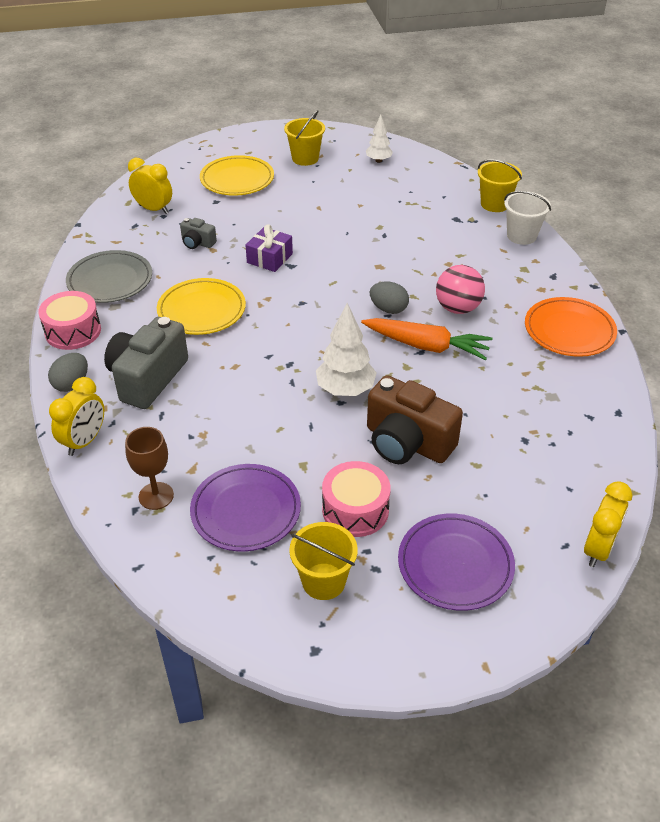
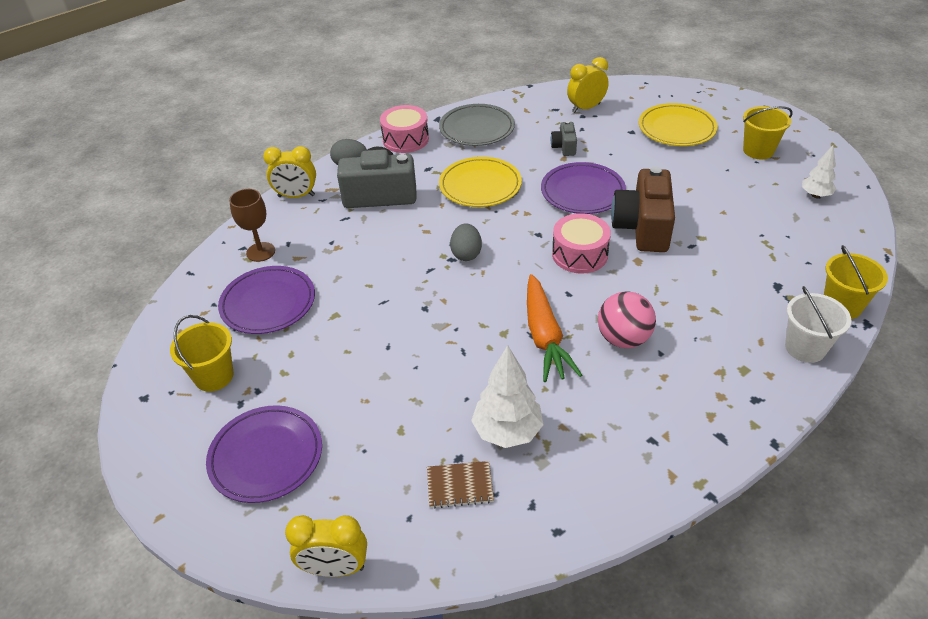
camera: 65 degrees right, 0 degrees up
yellow clock [128,158,172,214] -> yellow clock turned 120 degrees counterclockwise [567,57,609,113]
purple gift [245,224,293,272] -> purple plate [541,162,626,214]
white tree [316,303,377,396] -> white tree moved to [471,345,544,448]
pink drum [322,461,391,537] -> pink drum moved to [552,213,611,274]
brown camera [367,375,463,464] -> brown camera moved to [611,166,675,252]
grey egg [370,281,409,314] -> grey egg moved to [450,223,482,261]
orange plate [525,297,617,357] -> none
none -> brown notebook [427,461,494,508]

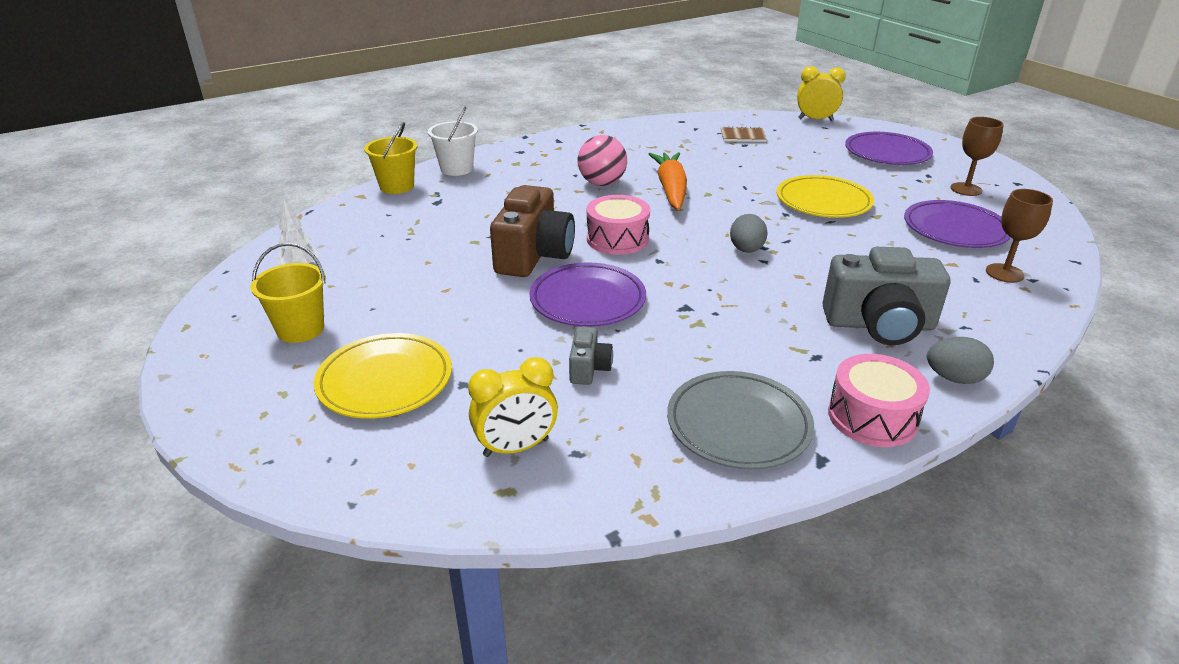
camera: 175 degrees left, 10 degrees down
yellow bucket [170,315,233,392] -> brown goblet [951,117,1004,196]
yellow clock [263,146,316,198] -> none
yellow plate [439,157,522,207] -> yellow plate moved to [777,175,874,218]
white tree [471,345,544,448] -> none

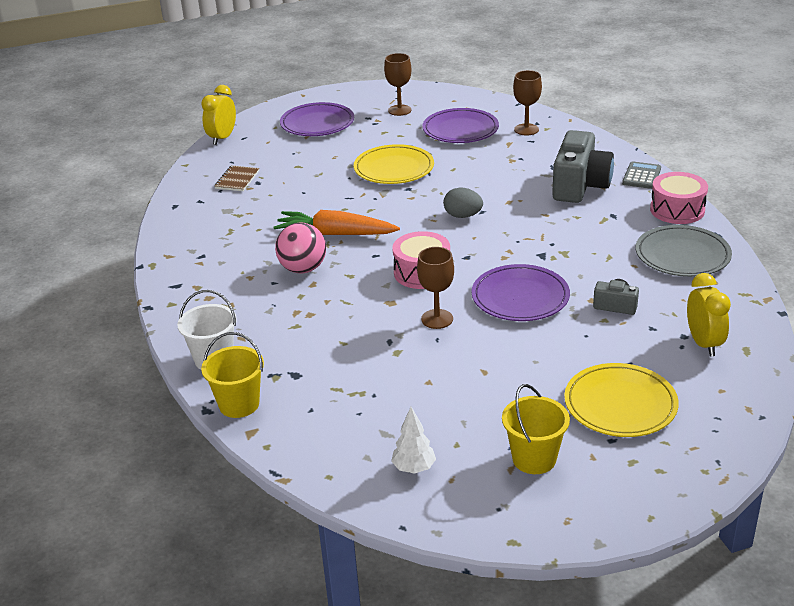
camera: 75 degrees left, 0 degrees up
brown camera [490,185,575,277] -> brown goblet [417,247,454,329]
grey egg [927,337,994,384] -> grey calculator [622,161,661,189]

